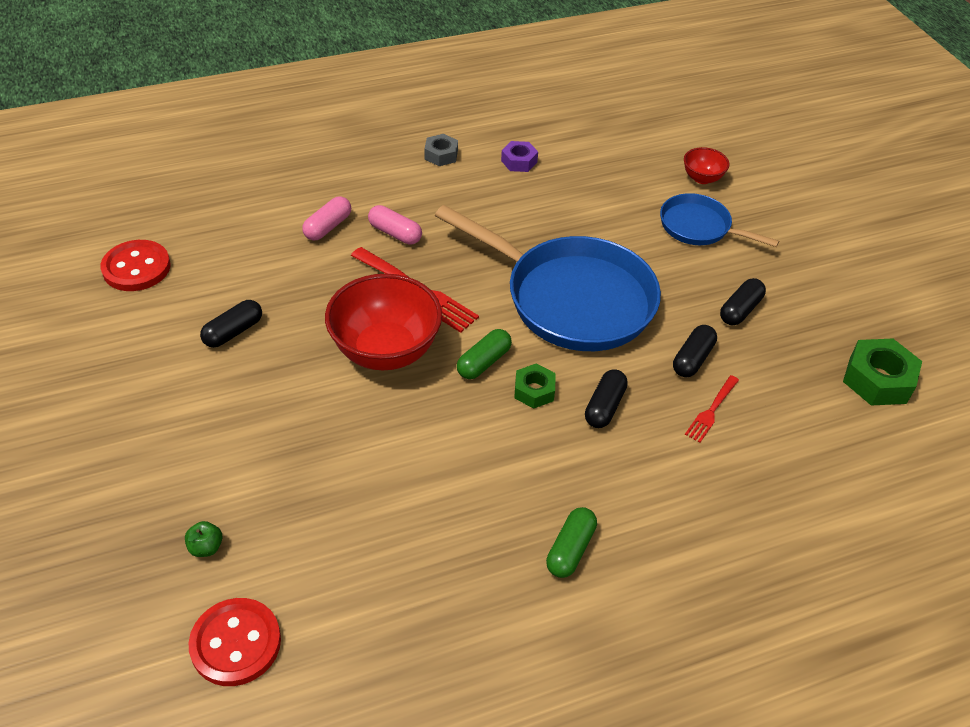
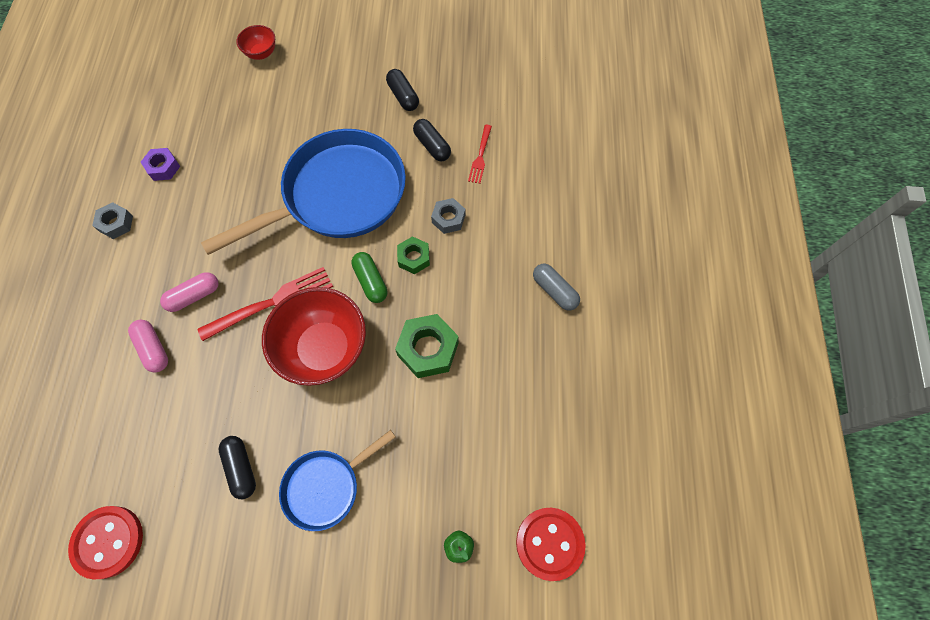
camera: 65 degrees left, 20 degrees up
green capsule [546,507,597,578] -> grey capsule [533,264,580,311]
black capsule [585,369,628,428] -> grey nut [431,198,465,234]
blue pan [660,193,779,247] -> blue pan moved to [279,430,395,531]
red fork [685,375,739,443] -> red fork turned 45 degrees clockwise [468,125,492,184]
green nut [843,339,922,406] -> green nut moved to [395,314,459,378]

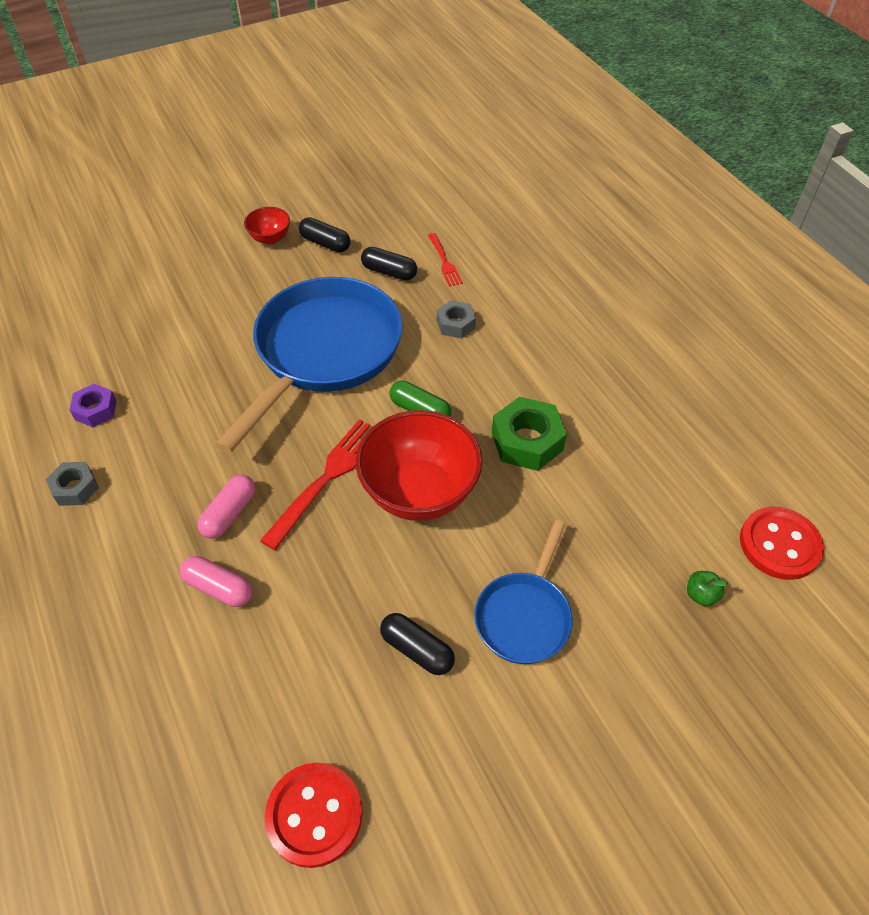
camera: 30 degrees left, 15 degrees down
red bowl [236,25,275,60] -> red bowl moved to [244,207,290,245]
green nut [397,236,430,274] -> none
grey capsule [533,264,580,311] -> none

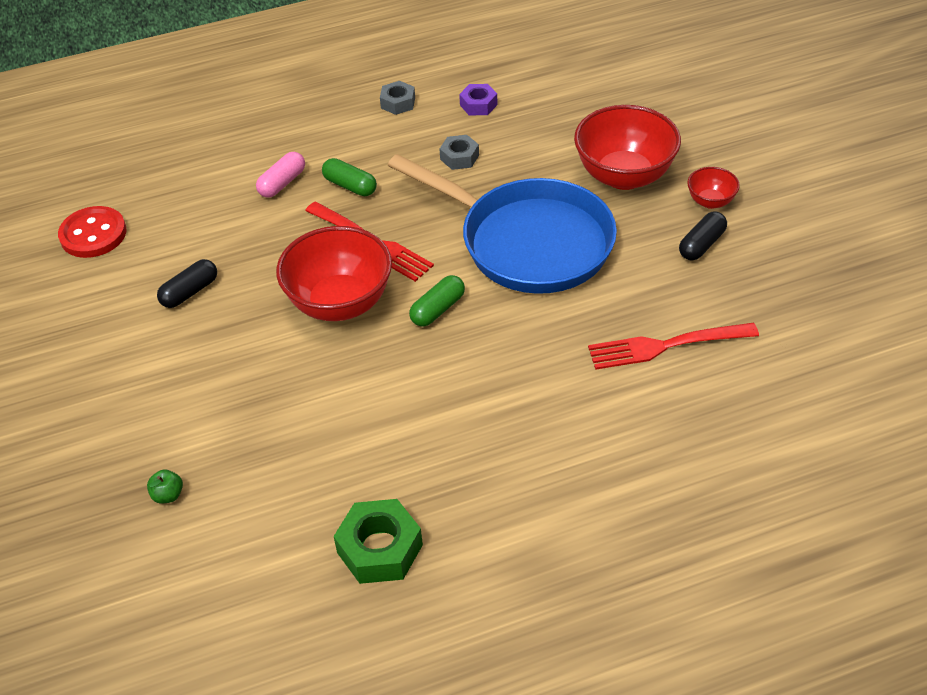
camera: 100 degrees right, 5 degrees down
pink capsule [197,475,256,539] -> green capsule [322,158,377,196]
black capsule [361,247,417,281] -> none
red fork [428,233,463,287] -> red fork [588,323,759,370], size x1.77
grey nut [437,300,476,338] -> grey nut moved to [440,135,479,170]
blue pan [474,520,573,664] -> none
green nut [492,397,567,471] -> green nut moved to [334,499,423,584]
red button [740,506,824,580] -> none
none -> red bowl [574,105,681,190]

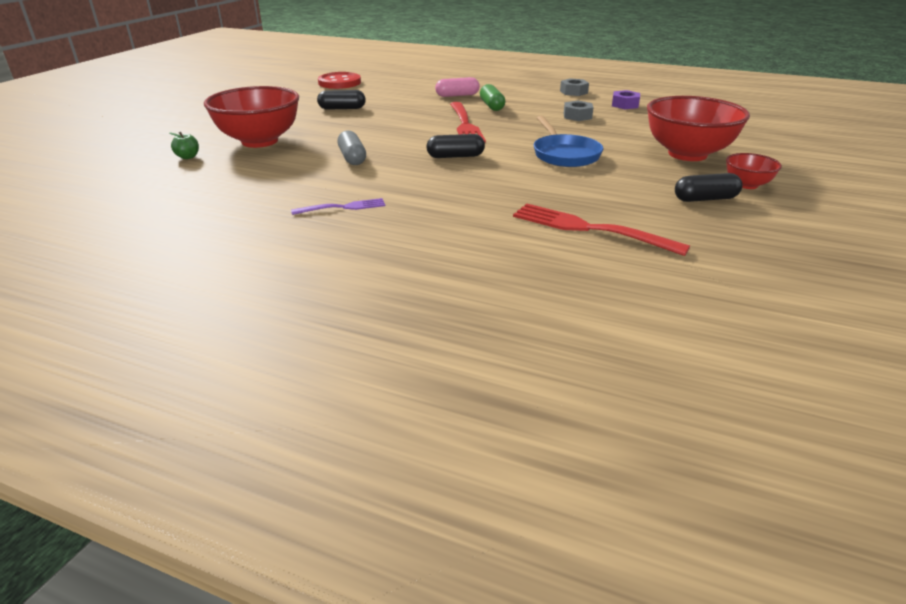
camera: 40 degrees right, 15 degrees down
red bowl [276,226,392,321] -> red bowl moved to [204,86,299,148]
green nut [334,499,423,584] -> none
blue pan [388,154,617,294] -> blue pan [534,116,603,167], size x0.52
green capsule [409,275,465,327] -> black capsule [426,134,485,158]
none -> purple fork [291,198,385,215]
none -> grey capsule [338,130,366,165]

